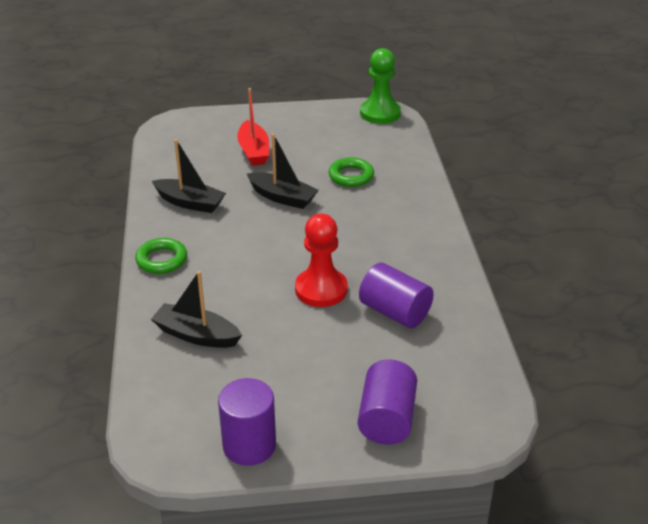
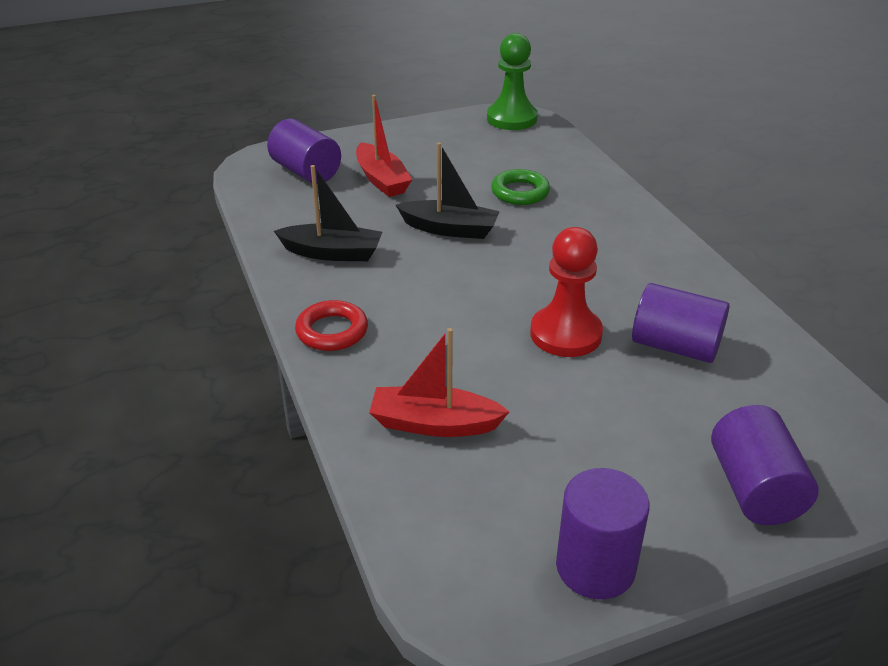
camera: 15 degrees left, 0 degrees up
green ring [135,238,187,274] -> red ring [295,300,368,351]
black boat [151,271,242,348] -> red boat [369,328,510,437]
none -> purple cylinder [267,119,341,184]

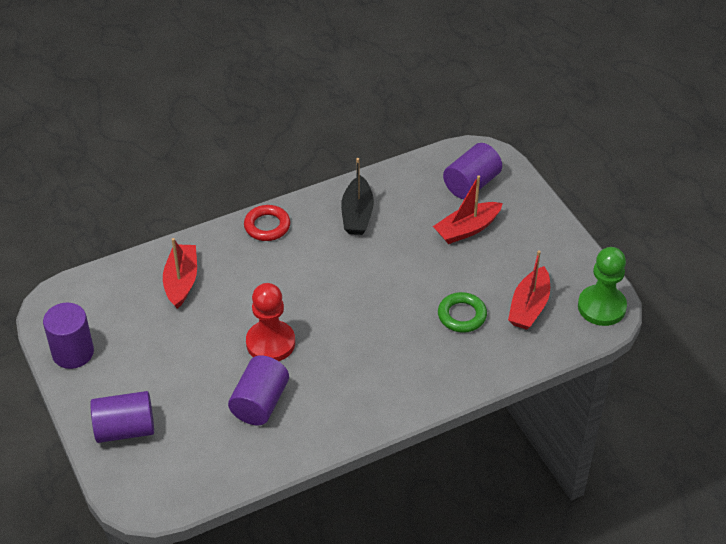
camera: 85 degrees right, 10 degrees up
black boat [396,143,500,239] -> none
none -> red boat [508,250,550,330]

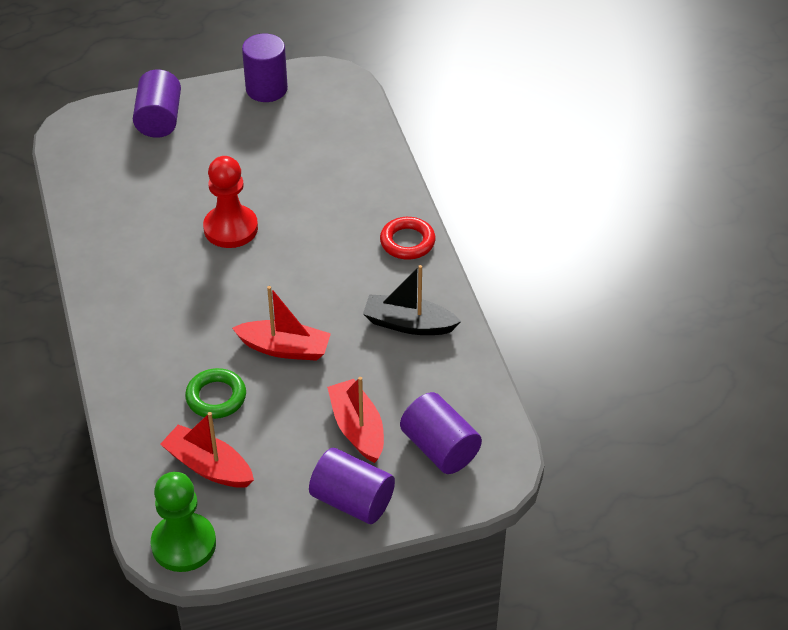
camera: 100 degrees right, 0 degrees up
red boat [163,238,197,309] -> red boat moved to [232,286,331,361]
purple cylinder [228,355,289,425] -> purple cylinder moved to [309,448,395,524]

